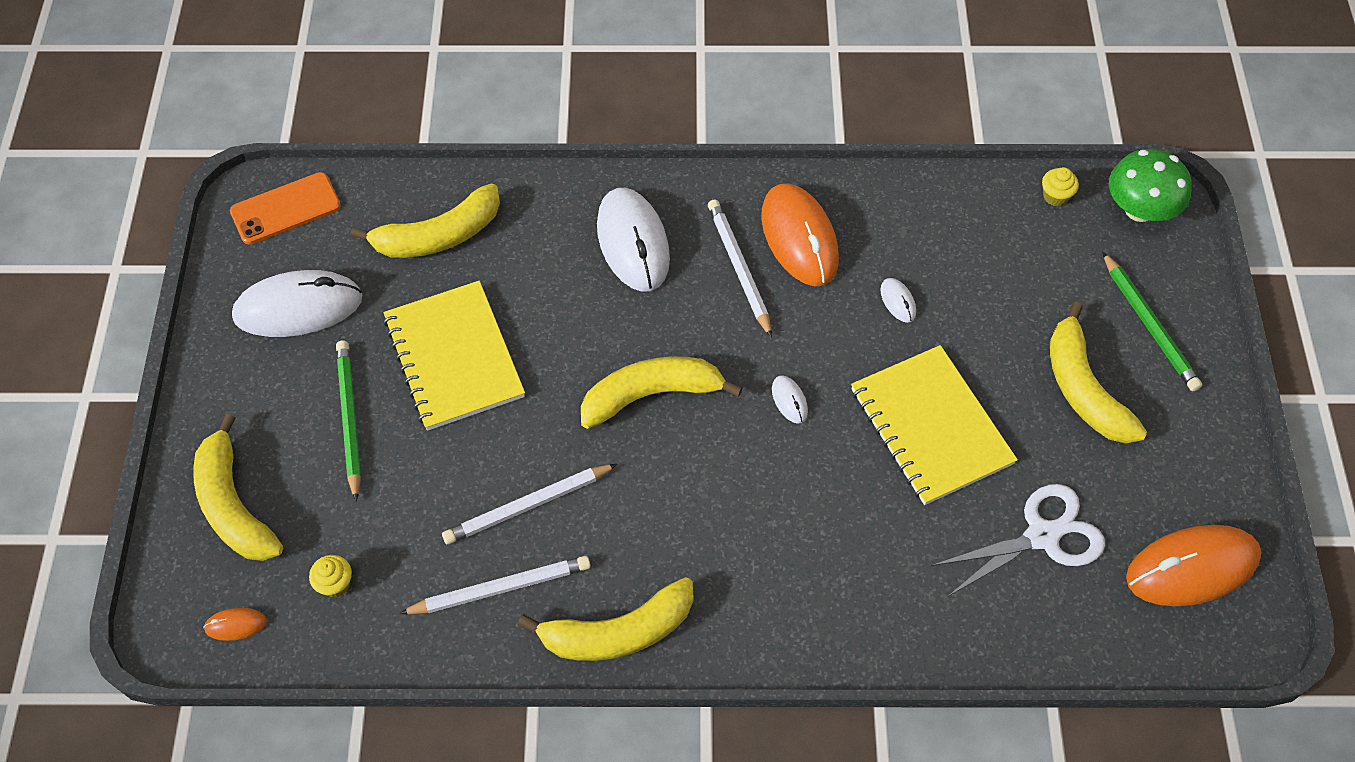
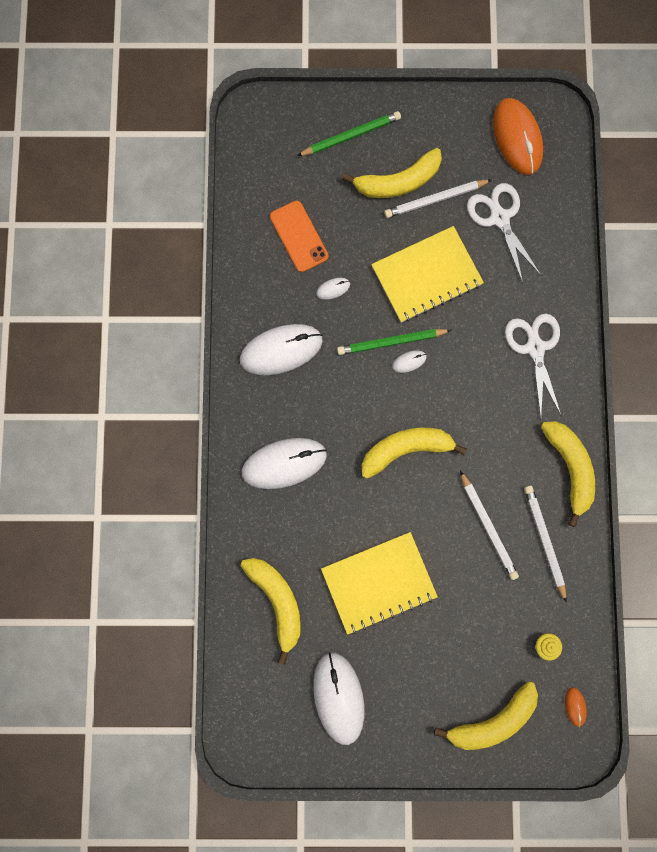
camera: 90 degrees left, 20 degrees up
orange phone [230,172,341,245] -> orange phone moved to [270,201,329,272]
green pencil [336,341,361,502] -> green pencil moved to [337,329,451,355]
yellow banana [581,356,743,429] -> yellow banana turned 90 degrees clockwise [362,428,467,479]
white pencil [708,199,772,338] -> white pencil moved to [384,180,491,218]
orange mouse [761,183,839,286] -> white mouse [240,324,323,375]
yellow cupcake [1042,167,1079,206] -> none
green mushroom [1109,149,1192,222] -> none
none -> white scissors [505,313,561,418]

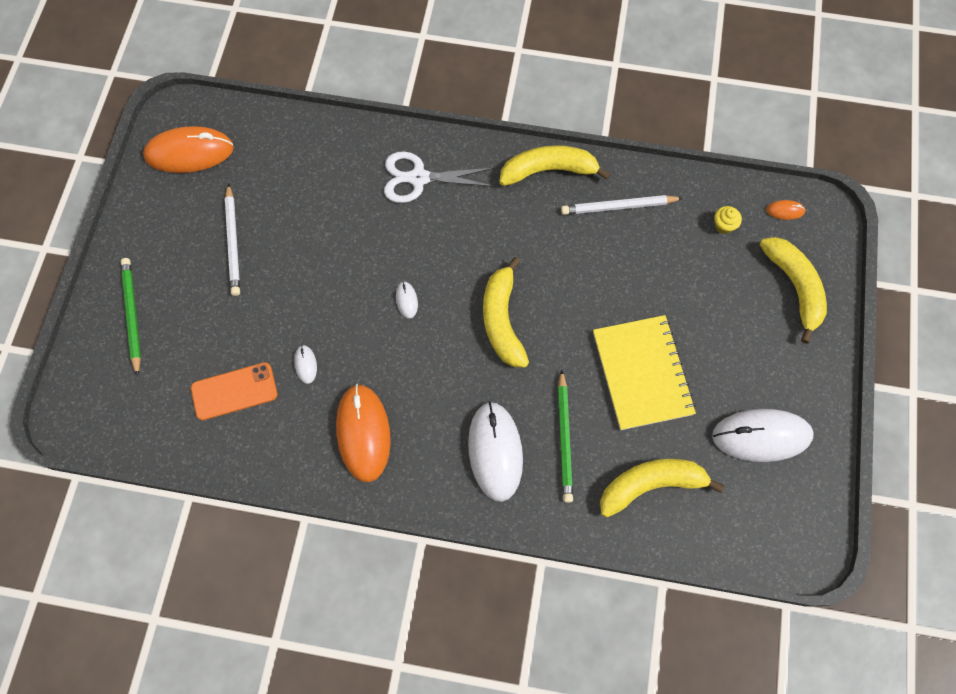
camera: 80 degrees left, 10 degrees down
white mouse [240,324,323,375] -> orange mouse [336,384,391,482]
green pencil [337,329,451,355] -> green pencil moved to [558,369,573,503]
yellow banana [342,148,442,198] -> none
yellow notebook [371,226,484,323] -> none
white pencil [460,471,519,580] -> none
white scissors [467,183,541,283] -> none

